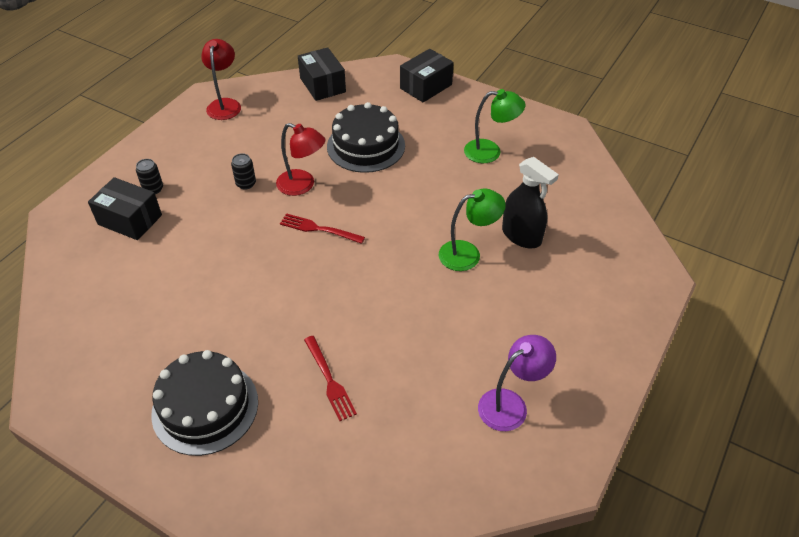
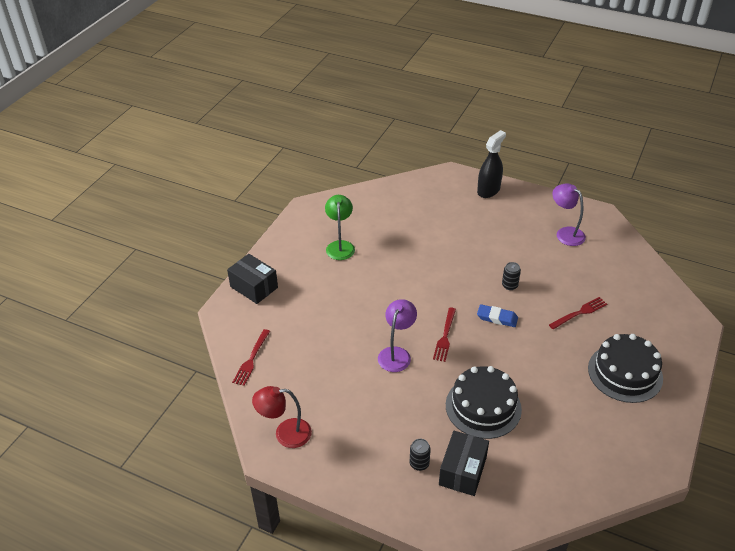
camera: 95 degrees left, 5 degrees down
black can [231,153,256,190] -> black can moved to [502,262,521,290]
red lamp [276,123,325,196] -> purple lamp [378,299,417,372]
black box [298,47,346,101] -> red fork [232,329,270,386]
black cake [327,102,405,173] -> black cake moved to [446,366,522,439]
green lamp [438,189,506,271] -> none
black spray bottle [502,157,559,248] -> black spray bottle moved to [477,130,506,198]
none -> blue eraser [477,304,518,327]

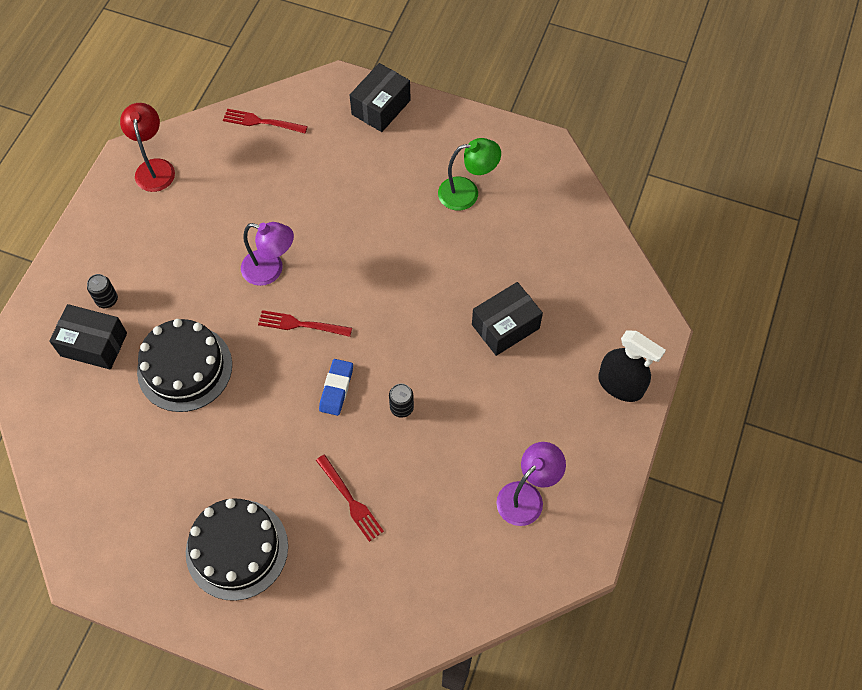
camera: 85 degrees right, 20 degrees up
none -> black box [472,282,543,356]

